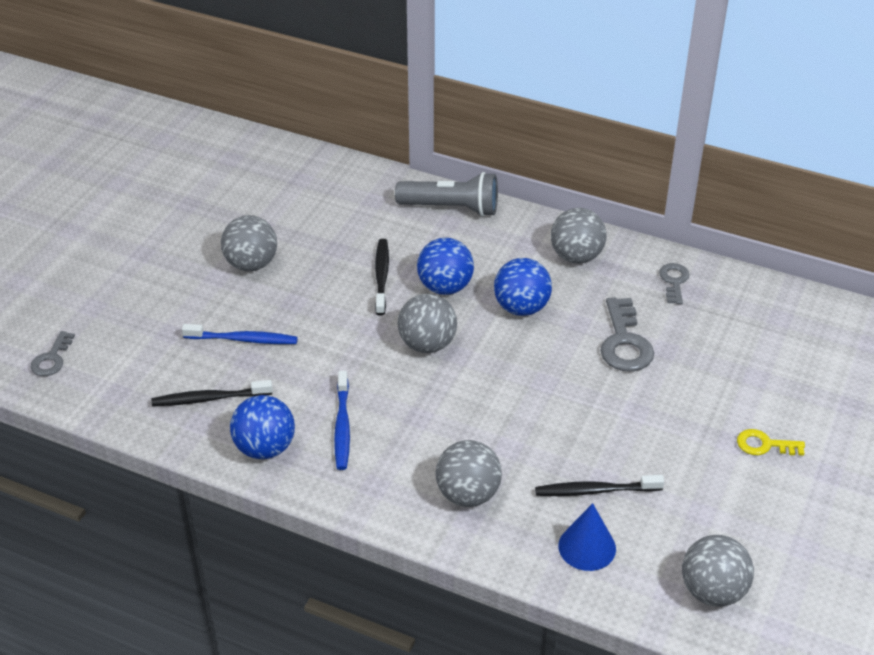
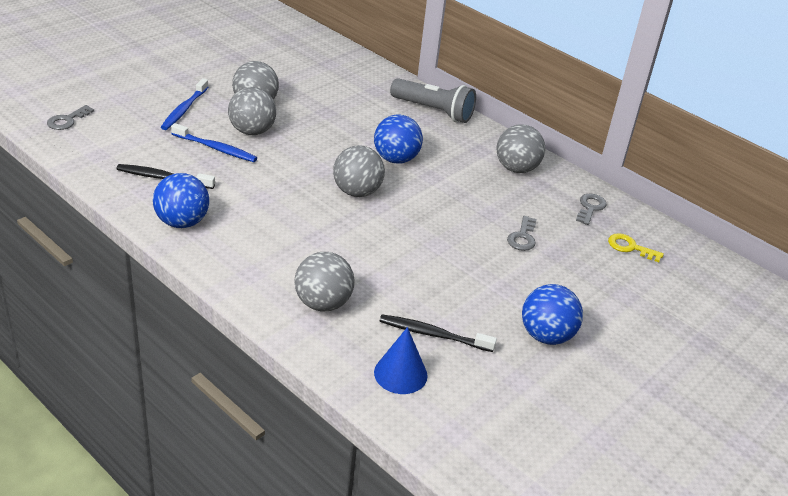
camera: 15 degrees right, 5 degrees down
blue toothbrush [334,371,350,470] -> blue toothbrush moved to [161,78,208,130]
black toothbrush [375,239,389,315] -> none
blue ball [494,258,552,316] -> blue ball moved to [522,284,583,345]
grey key [600,297,654,372] -> grey key [507,216,536,251], size x0.60
grey ball [682,535,754,607] -> grey ball moved to [228,87,276,135]
yellow key [737,429,805,456] -> yellow key moved to [608,233,664,262]

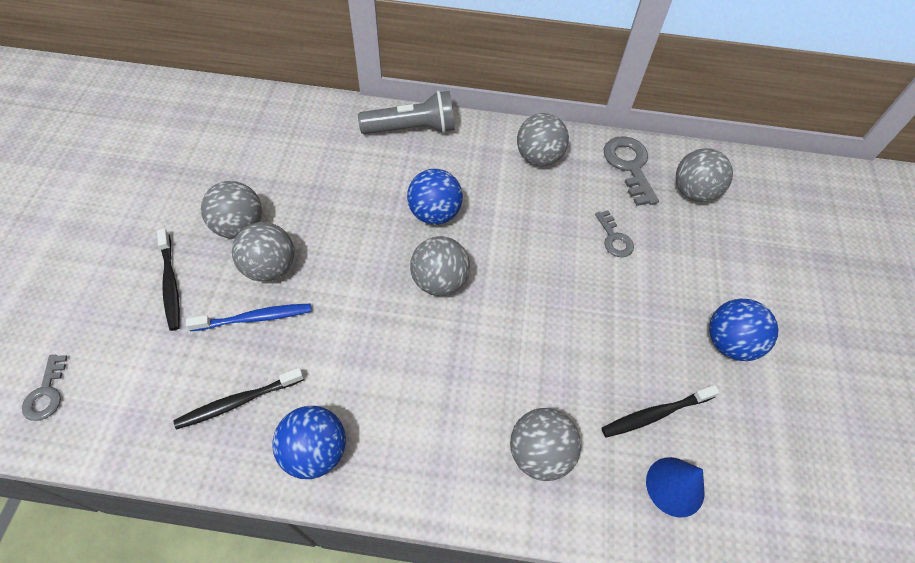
camera: 35 degrees left, 20 degrees up
blue toothbrush [161,78,208,130] -> black toothbrush [157,229,180,331]
grey key [576,194,607,225] -> grey key [604,136,659,206], size x1.67
yellow key [608,233,664,262] -> grey ball [676,148,733,202]

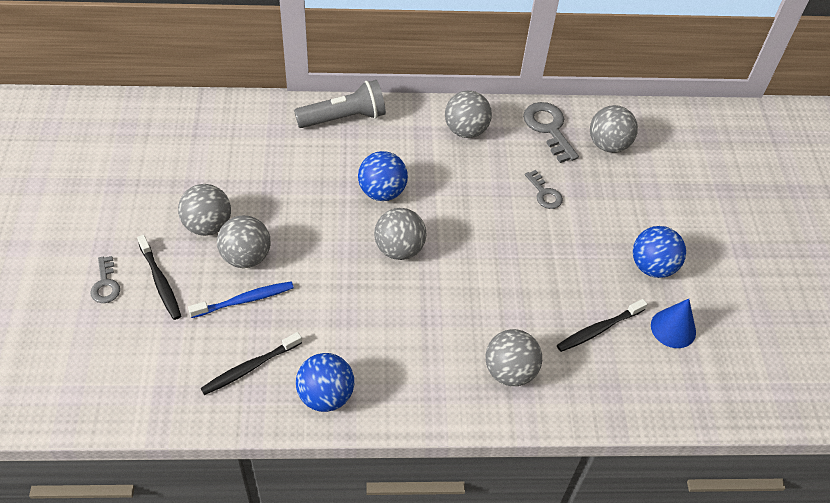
camera: 10 degrees left, 5 degrees down
grey key [22,355,68,421] -> grey key moved to [90,256,120,303]
blue cone [646,457,704,517] -> blue cone moved to [651,299,696,348]

